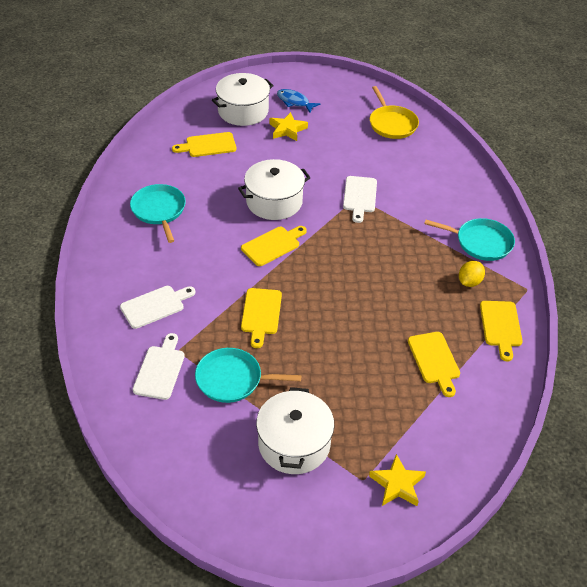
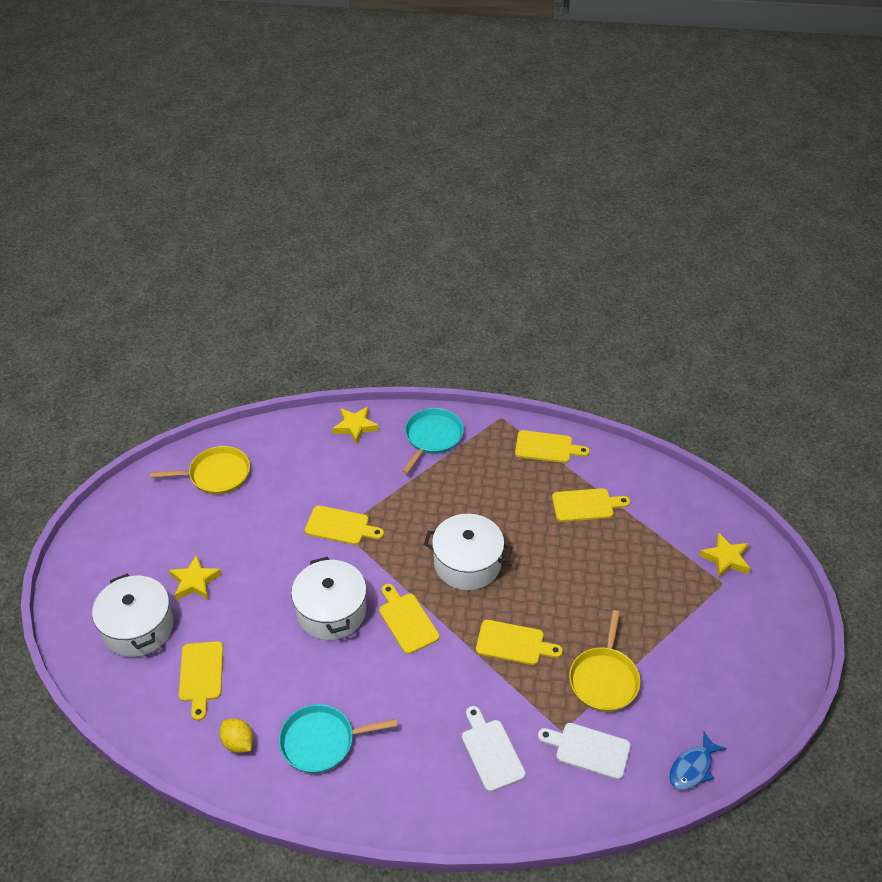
camera: 80 degrees left, 0 degrees up
turquoise pan [195,348,301,403] -> yellow pan [569,610,641,712]
white pot [256,387,334,474] -> white pot moved to [424,514,513,590]
blue fish [277,89,321,113] -> blue fish moved to [669,732,727,790]
white cutting board [343,176,377,223] -> yellow cutting board [305,505,384,545]
yellow lemon [459,261,485,287] -> yellow lemon moved to [220,718,253,753]
none -> yellow star [332,406,379,444]

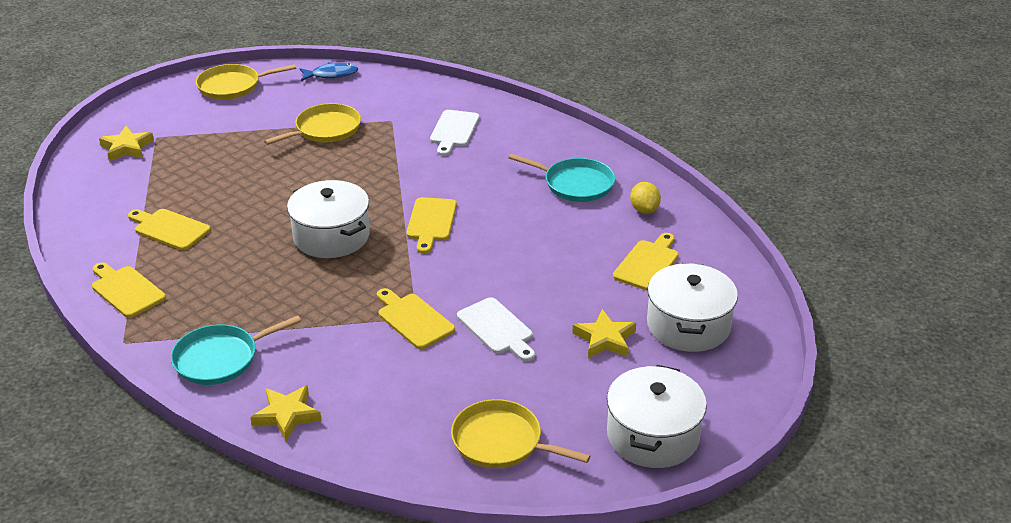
camera: 145 degrees left, 10 degrees down
white pot [291,557,367,640] -> white pot moved to [607,365,707,468]
yellow cutting board [476,620,563,665] -> none
white cutting board [538,723,631,780] -> white cutting board moved to [457,297,535,362]
none -> yellow pan [196,64,296,100]

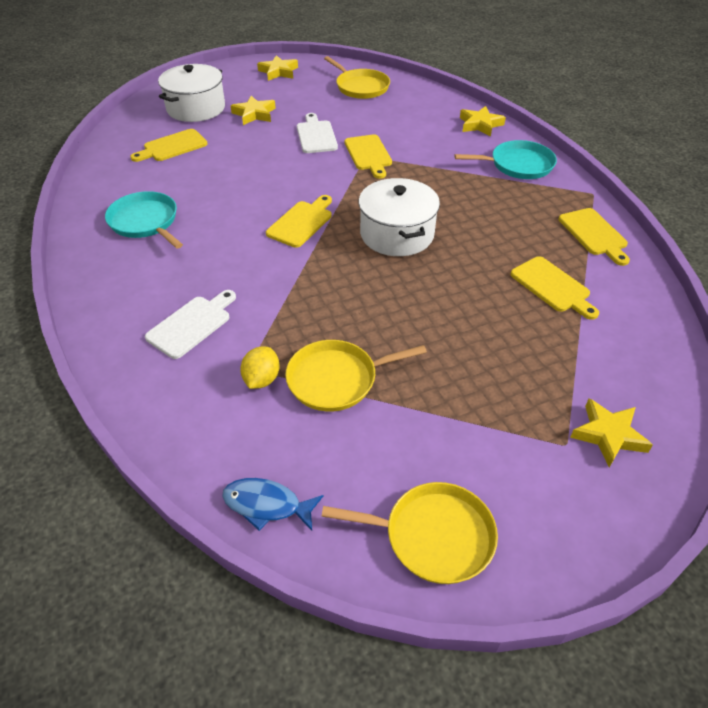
camera: 155 degrees left, 10 degrees up
white pot [607,365,707,468] -> yellow star [257,55,298,81]
yellow lemon [630,182,661,214] -> yellow lemon moved to [240,346,280,389]

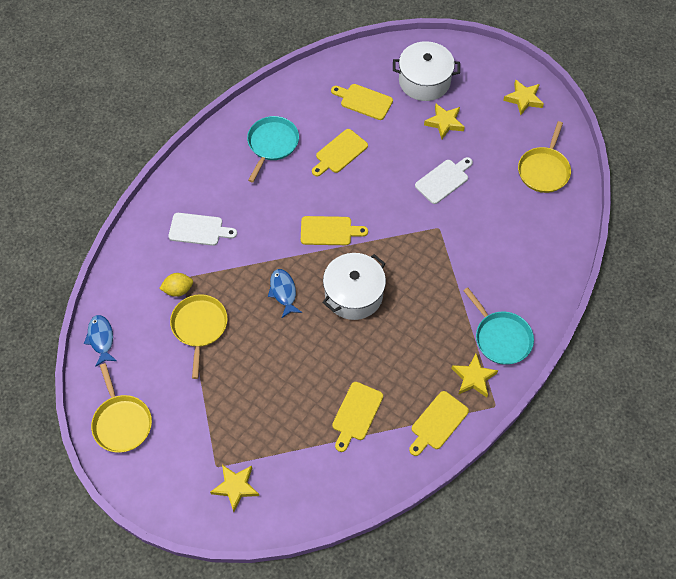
camera: 60 degrees right, 15 degrees up
yellow pan [285,340,427,412] -> yellow pan turned 45 degrees clockwise [170,294,228,379]
yellow cutting board [344,134,392,179] -> yellow cutting board moved to [312,129,368,176]
yellow star [460,106,506,137] -> yellow star moved to [451,354,498,397]
none -> blue fish [268,269,302,318]

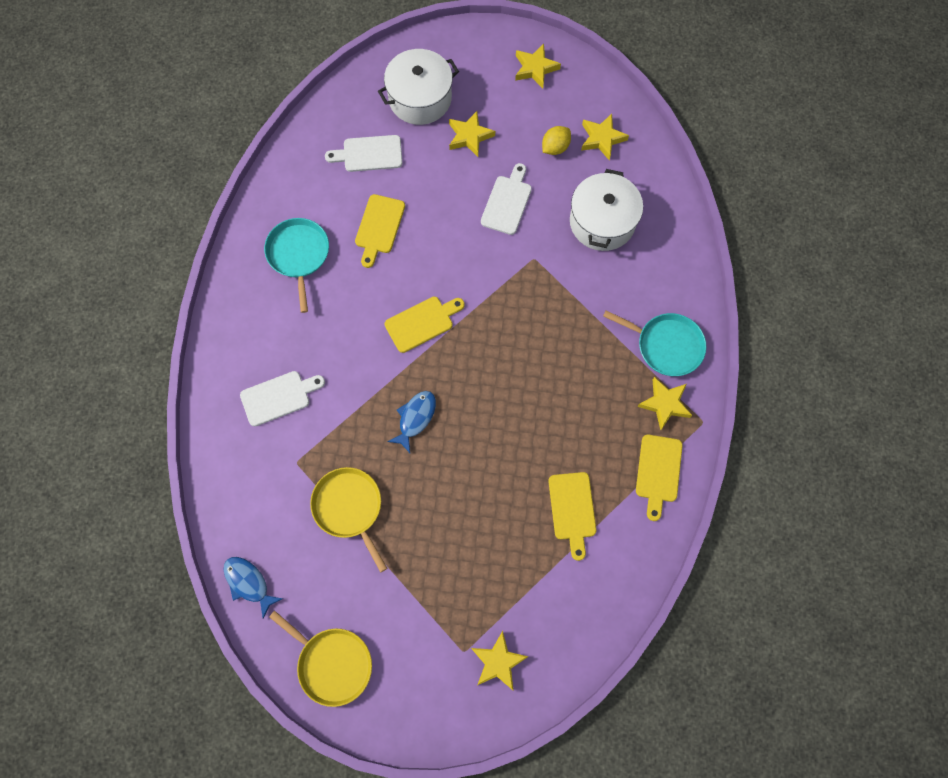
camera: 30 degrees left, 10 degrees up
yellow lemon [159,273,193,297] -> yellow lemon moved to [542,126,571,155]
blue fish [268,269,302,318] -> blue fish turned 75 degrees clockwise [387,391,436,453]
white pot [322,253,386,320] -> white pot moved to [570,169,643,251]
yellow cutting board [331,84,393,120] -> white cutting board [325,135,402,172]
yellow pan [518,121,571,193] -> yellow star [581,114,629,160]

